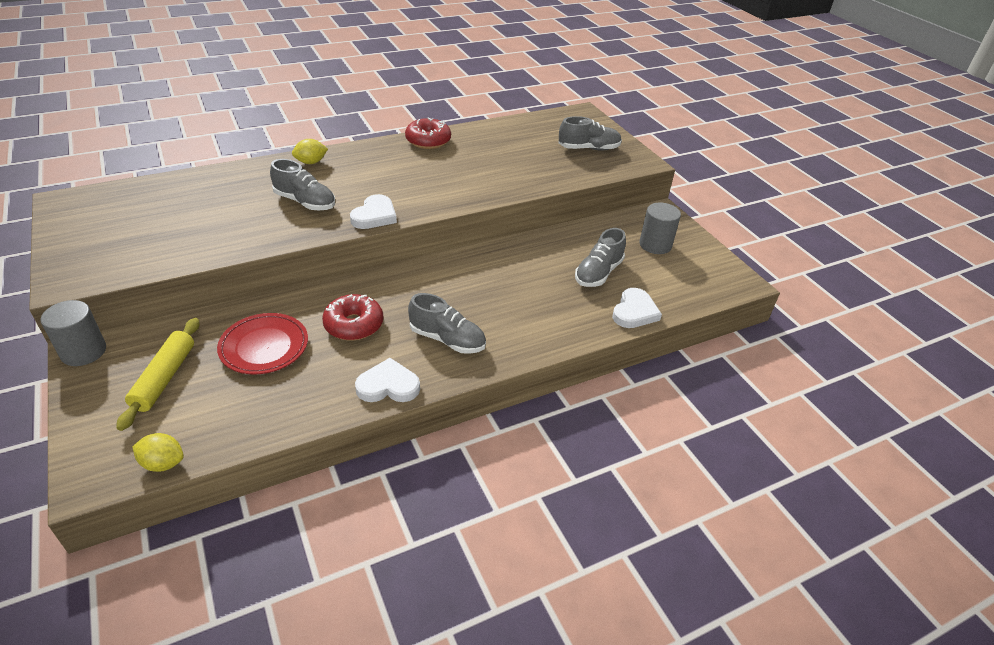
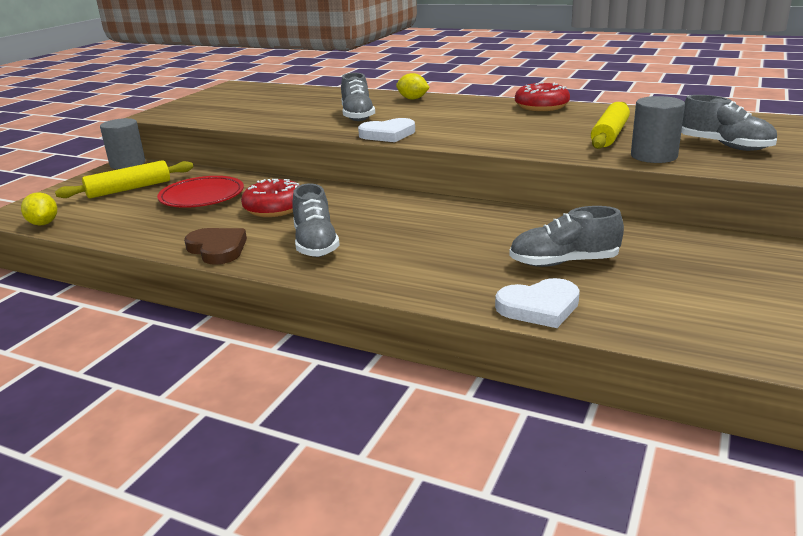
camera: 55 degrees right, 15 degrees down
white heart [355,358,420,402] -> brown heart [184,228,247,265]
grey cylinder [639,203,681,254] -> grey cylinder moved to [631,96,685,163]
none -> yellow rolling pin [591,102,630,149]

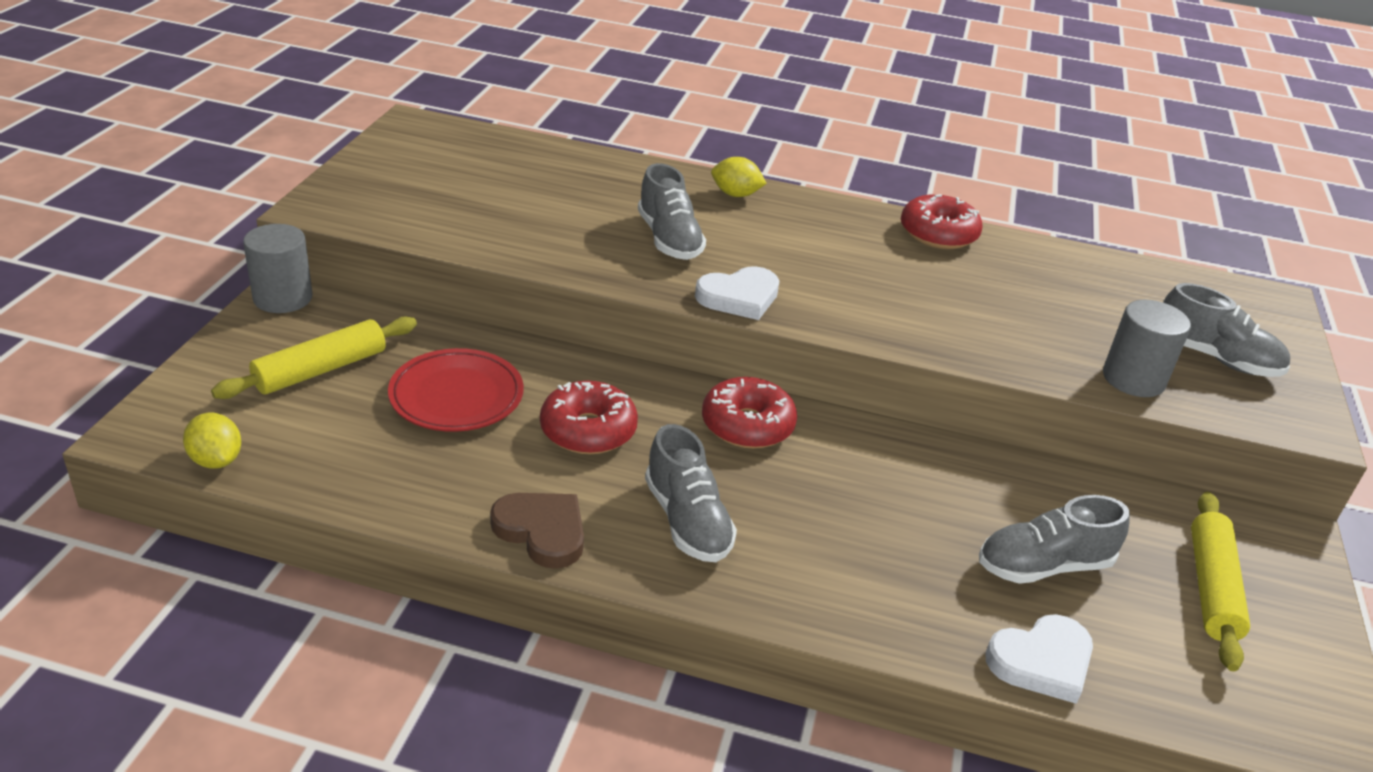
camera: 15 degrees left, 10 degrees up
yellow rolling pin [591,102,630,149] -> yellow rolling pin moved to [1191,492,1250,671]
none -> red donut [702,377,797,449]

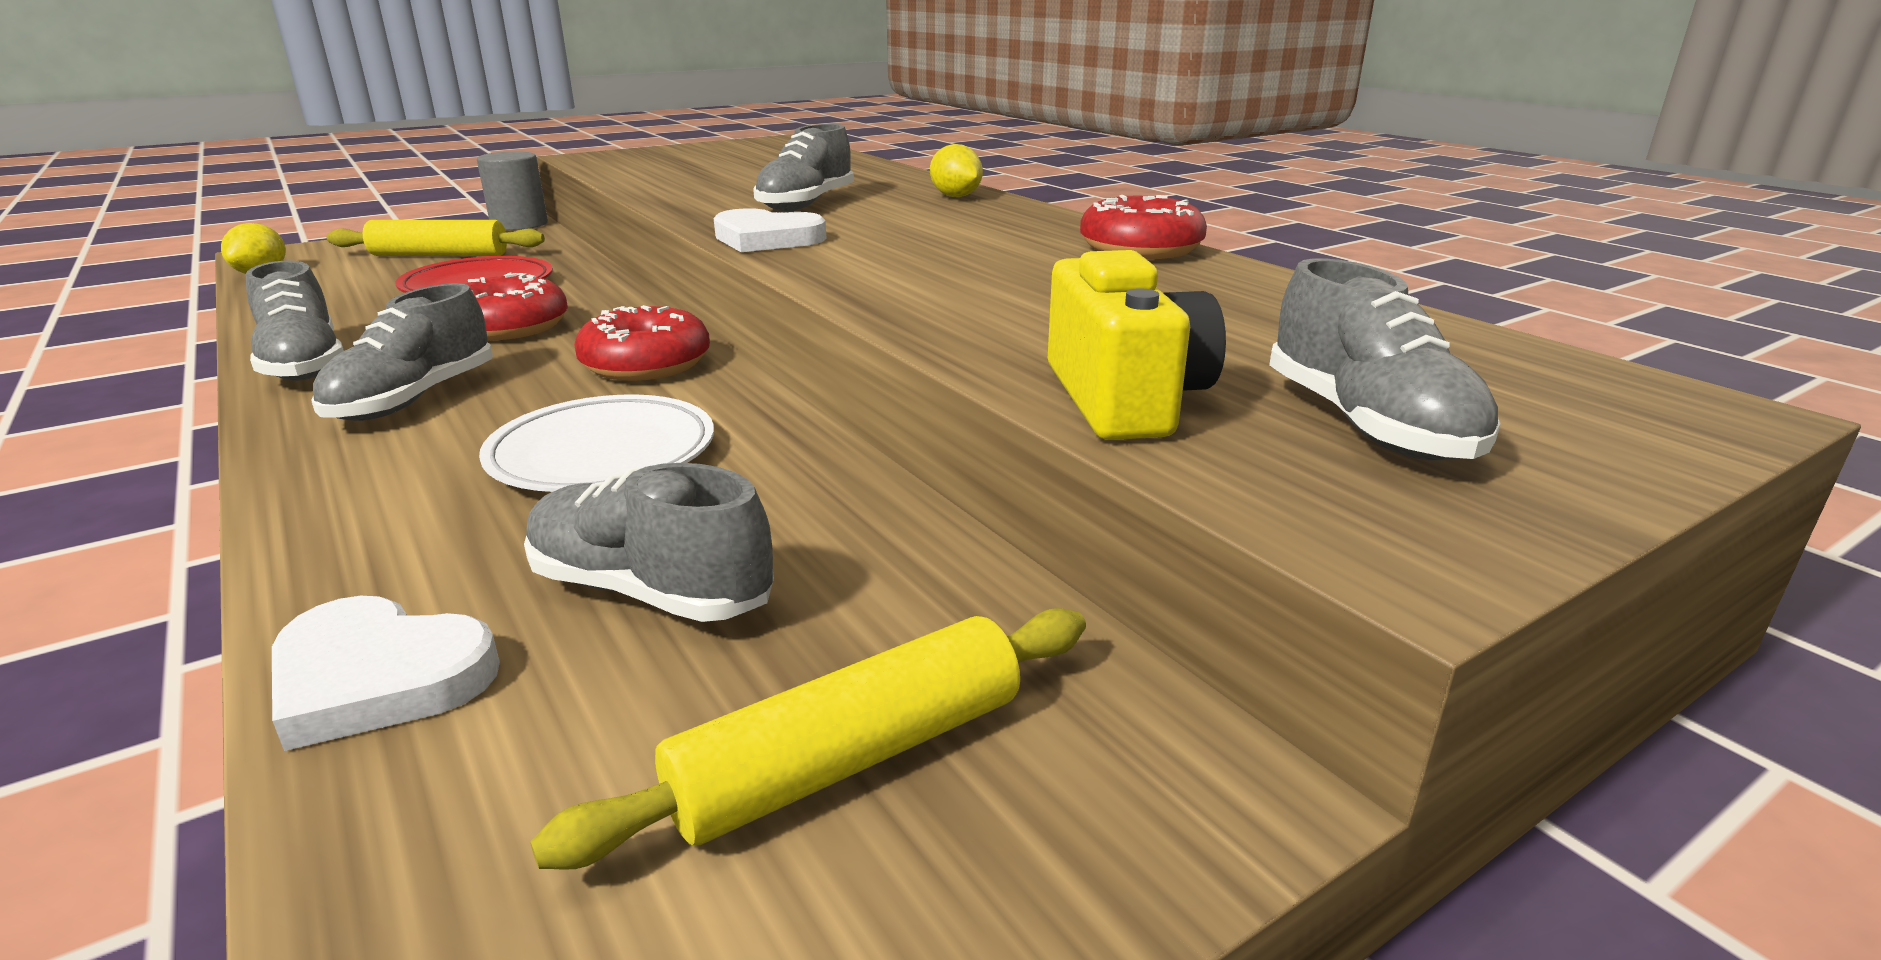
camera: 45 degrees right, 10 degrees down
brown heart [490,493,584,569] -> grey shoe [246,261,344,381]
grey cylinder [1103,300,1191,397] -> yellow camera [1048,250,1226,440]
none -> white plate [479,395,714,492]

